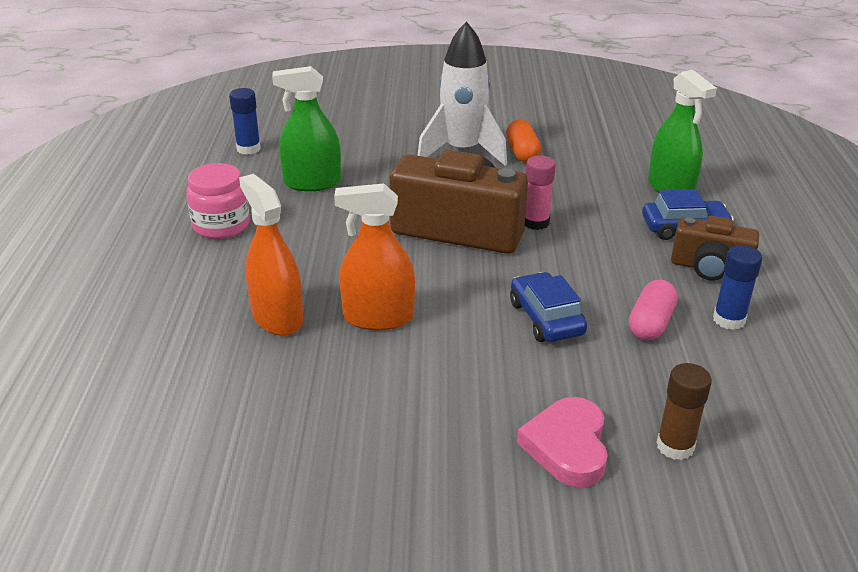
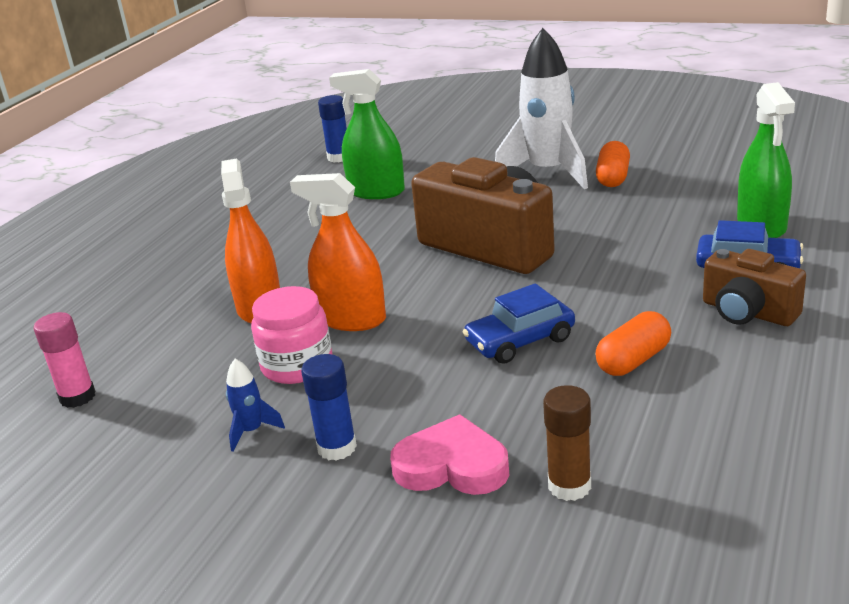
camera: 25 degrees right, 5 degrees down
pink jar [186,163,250,239] -> pink jar moved to [251,286,332,384]
blue car [510,272,587,342] -> blue car turned 120 degrees counterclockwise [463,283,575,364]
pink heart [517,397,608,487] -> pink heart turned 75 degrees clockwise [390,414,509,495]
pink glue stick [525,156,556,230] -> pink glue stick moved to [34,312,96,408]
pink capsule [629,280,678,340] -> orange capsule [595,311,671,376]
blue glue stick [713,245,762,330] -> blue glue stick moved to [301,354,357,461]
none -> blue rocket [226,359,285,452]

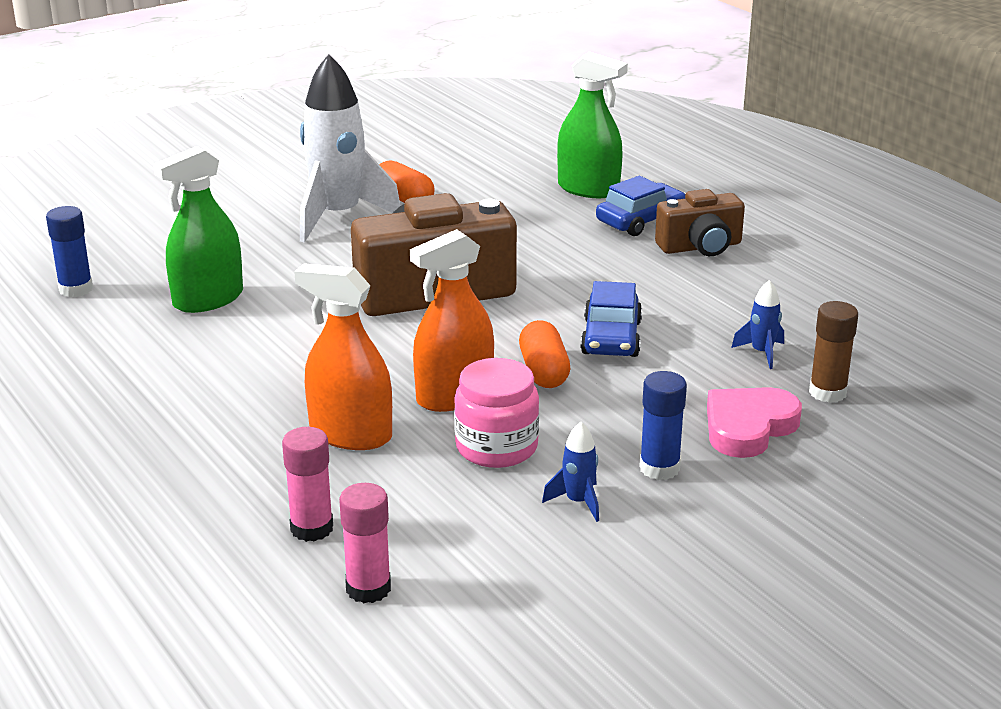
camera: 60 degrees left, 0 degrees up
orange capsule [595,311,671,376] -> orange capsule moved to [519,320,570,388]
none -> pink glue stick [282,427,333,542]
none -> blue rocket [731,280,784,369]

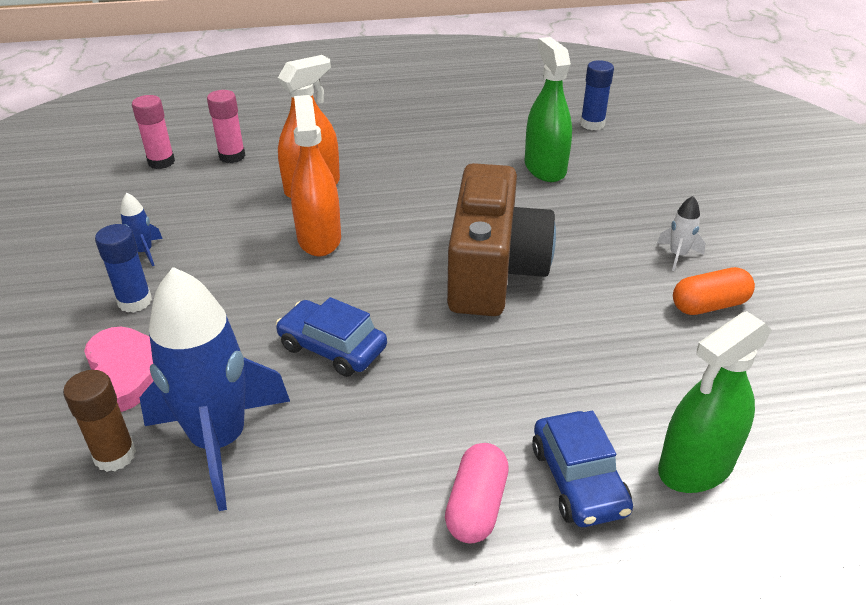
camera: 115 degrees right, 10 degrees up
white rocket [300,54,400,243] -> white rocket [657,196,705,271], size x0.41
pink jar [454,358,539,468] -> none
orange capsule [519,320,570,388] -> none
brown camera [655,189,745,256] -> pink capsule [445,443,509,544]
blue rocket [731,280,784,369] -> blue rocket [140,267,290,511], size x2.42

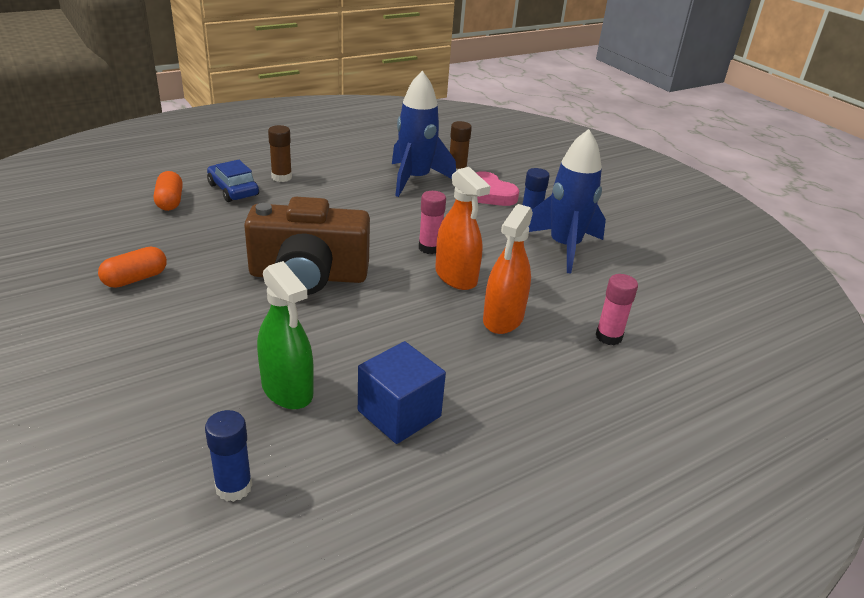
camera: 155 degrees right, 5 degrees down
blue rocket [120,193,163,266] -> blue rocket [528,129,606,274], size x2.42
pink glue stick [132,95,175,169] -> pink glue stick moved to [419,191,446,254]
blue car [276,297,387,377] -> none
pink capsule [445,443,509,544] -> brown glue stick [268,125,292,182]
brown camera [447,163,556,316] -> brown camera turned 75 degrees counterclockwise [244,197,370,295]
white rocket [657,196,705,271] -> none
green spray bottle [658,311,772,493] -> orange capsule [154,171,183,211]
none -> blue cube [358,341,446,444]

